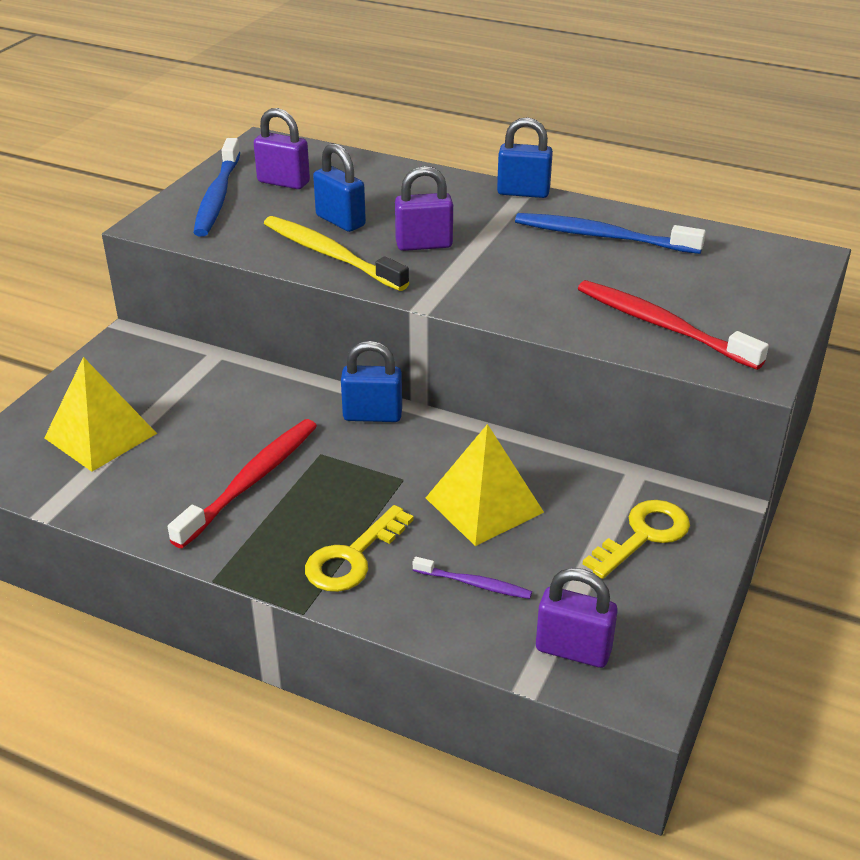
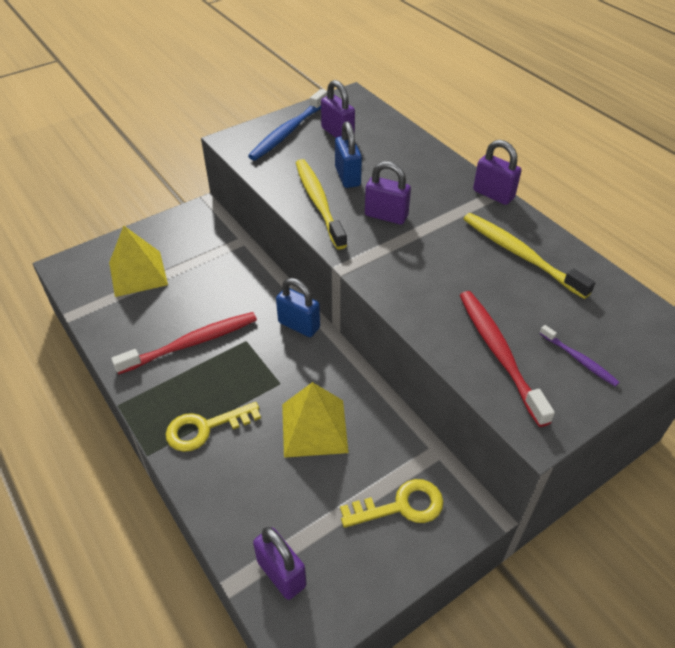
camera: 30 degrees right, 10 degrees up
purple toothbrush [413,557,532,599] -> purple toothbrush moved to [540,325,620,387]
blue padlock [497,117,553,198] -> purple padlock [473,140,521,205]
blue toothbrush [515,213,706,254] -> yellow toothbrush [463,213,595,299]

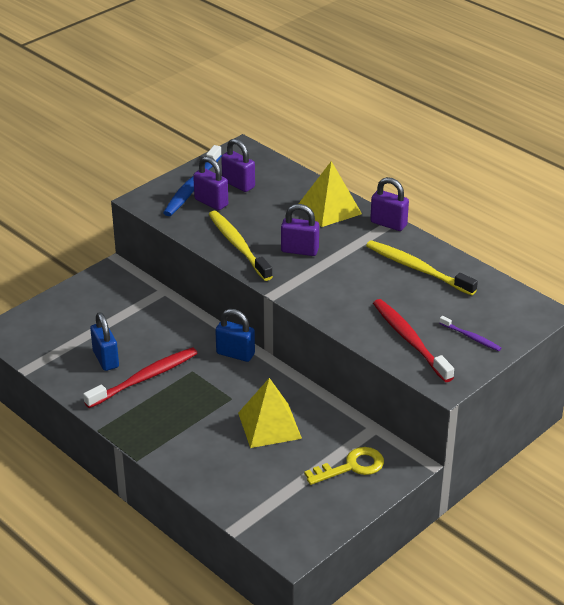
camera: 10 degrees left, 10 degrees down
yellow pyramid [109,226,168,297] -> yellow pyramid moved to [299,161,362,227]
yellow key [166,402,261,452] -> none
purple padlock [253,527,306,600] -> purple padlock moved to [193,156,228,210]
blue padlock [335,122,362,188] -> blue padlock moved to [90,312,119,371]

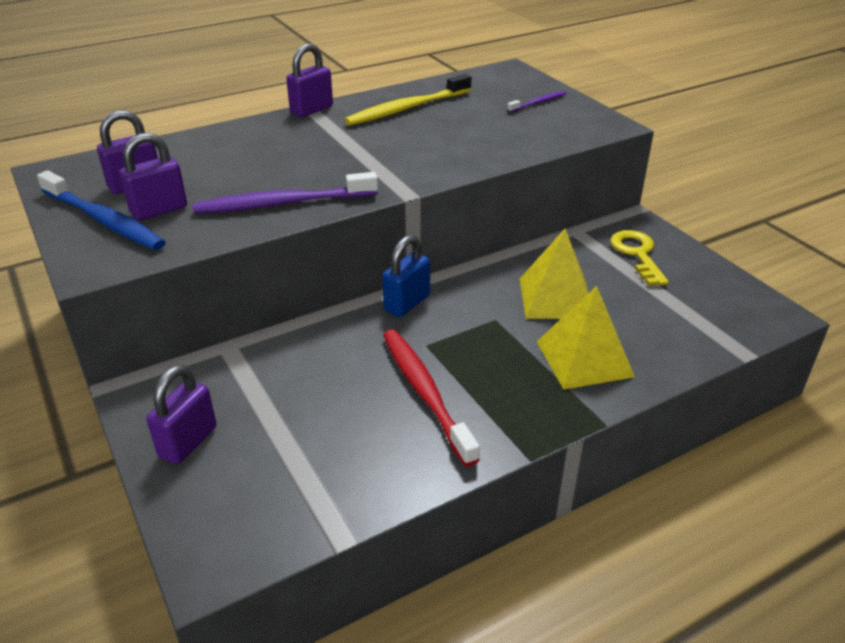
camera: 75 degrees left, 0 degrees up
blue padlock [90,312,119,371] -> none
yellow toothbrush [208,211,273,281] -> purple toothbrush [193,172,378,214]
purple padlock [281,204,319,256] -> purple padlock moved to [146,365,217,464]
yellow pyramid [299,161,362,227] -> yellow pyramid moved to [537,286,635,390]
red toothbrush [373,299,454,382] -> none

